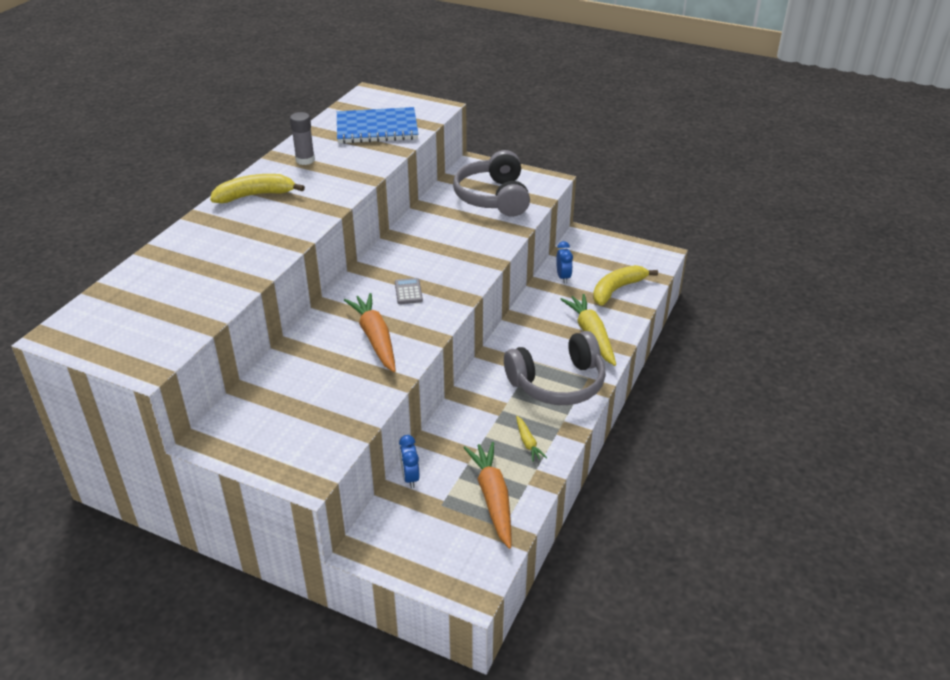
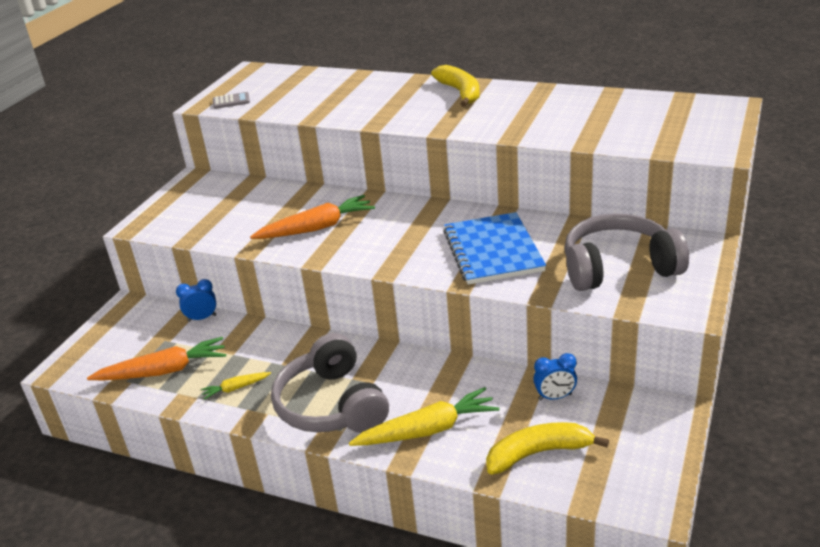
camera: 90 degrees right, 5 degrees down
grey glue stick [290,112,315,165] -> none
blue notebook [337,107,418,144] -> blue notebook moved to [443,212,546,285]
grey calculator [395,278,423,304] -> grey calculator moved to [213,92,250,109]
yellow banana [593,265,658,306] -> yellow banana turned 60 degrees counterclockwise [486,422,609,475]

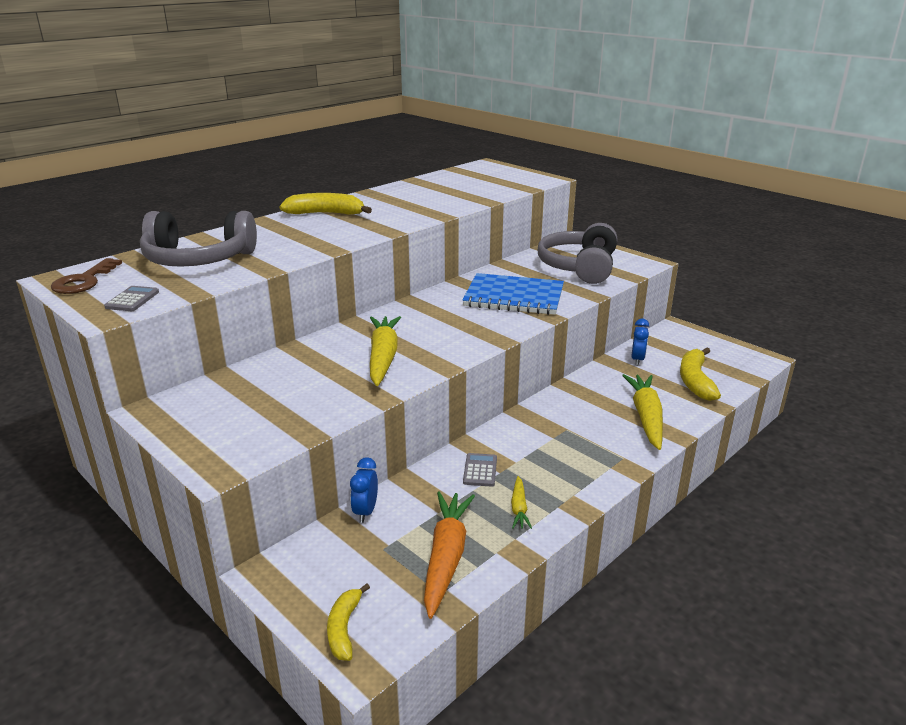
camera: 70 degrees left, 5 degrees down
orange carrot [250,195,375,239] -> yellow carrot [370,316,401,386]
grey headphones [271,333,389,433] -> grey headphones moved to [140,211,257,267]
none -> brown key [51,258,122,294]
none -> yellow banana [327,583,370,661]
none -> grey calculator [463,453,497,487]

